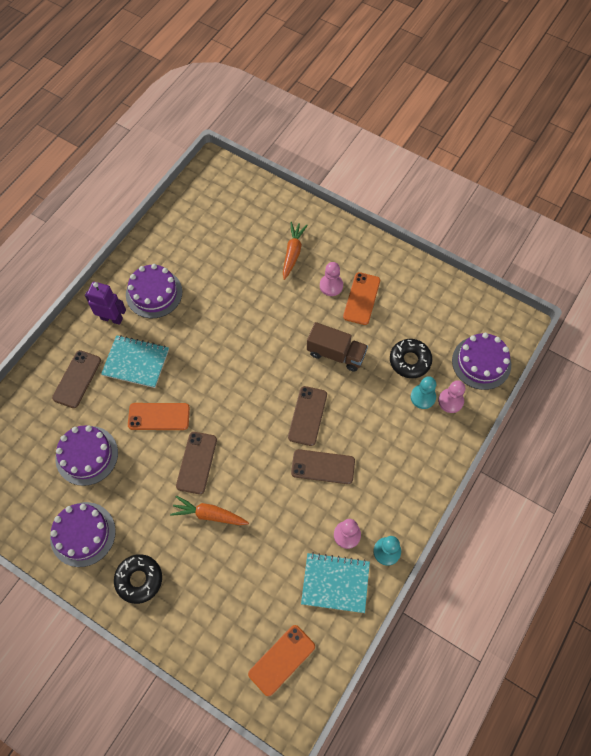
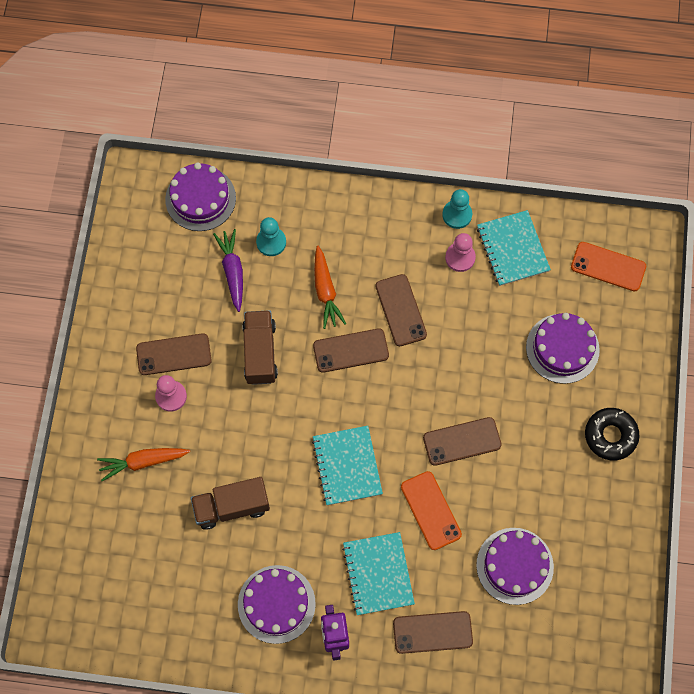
camera: 115 degrees left, 5 degrees up
purple cake [50,502,116,567] -> purple cake moved to [526,313,600,384]
orange carrot [170,496,249,525] -> orange carrot moved to [314,246,346,329]
orange phone [343,272,380,325] -> brown phone [136,333,212,375]
black donut [390,339,432,378] -> purple carrot [213,229,243,312]
pink pawn [438,380,465,413] -> none
none -> brown truck [191,477,270,530]
none -> turquoise notebook [312,426,383,505]

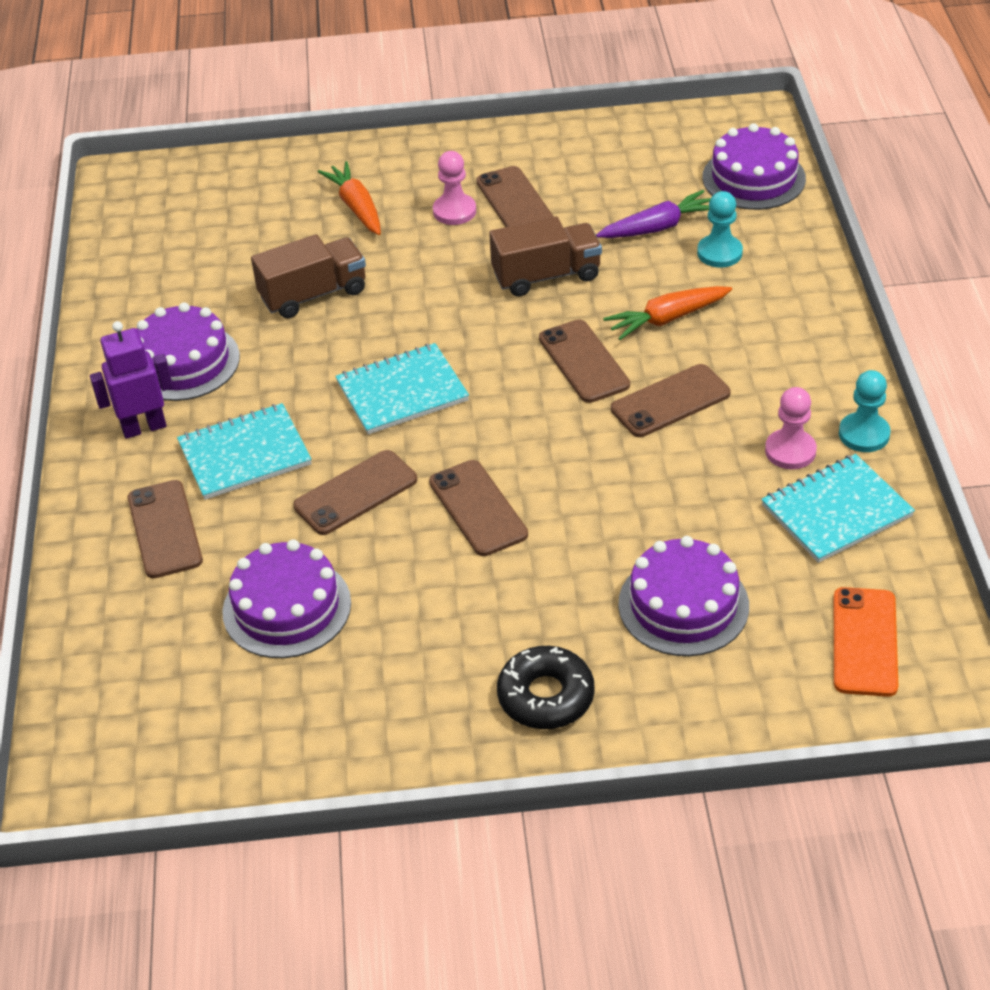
camera: 80 degrees right, 25 degrees down
brown truck [191,477,270,530] -> brown truck turned 90 degrees clockwise [251,234,366,318]
orange phone [401,471,462,550] -> brown phone [293,450,417,535]

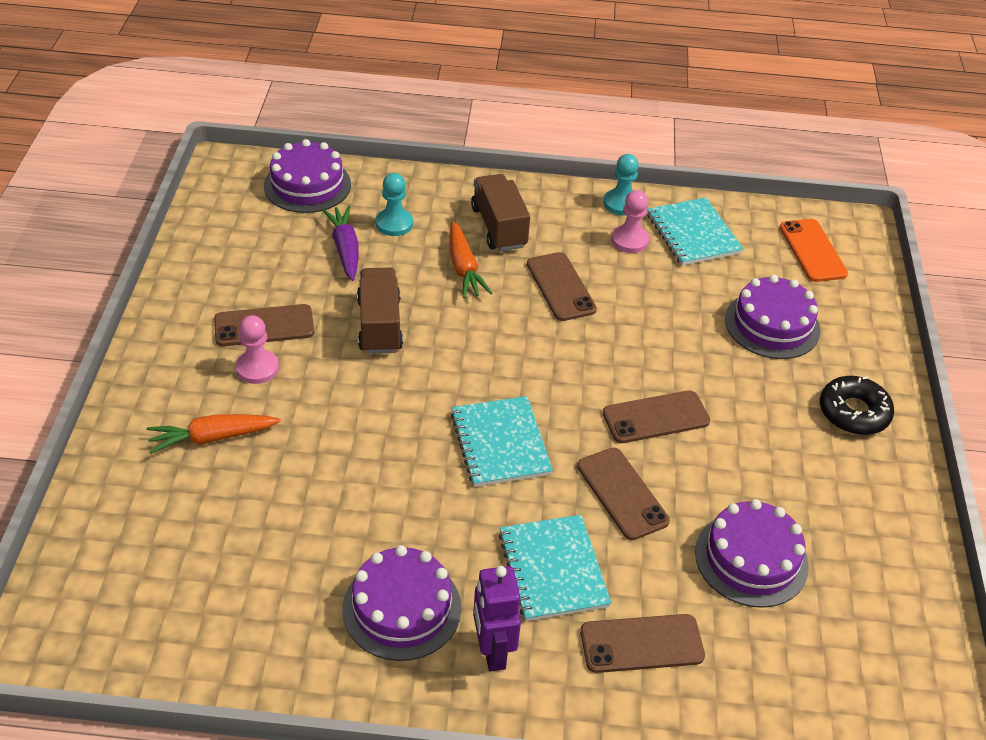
camera: 85 degrees left, 0 degrees up
brown truck [251,234,366,318] -> brown truck moved to [471,174,530,251]
brown phone [539,319,630,403] -> none
orange phone [834,587,898,697] -> orange phone turned 60 degrees clockwise [780,219,848,282]

